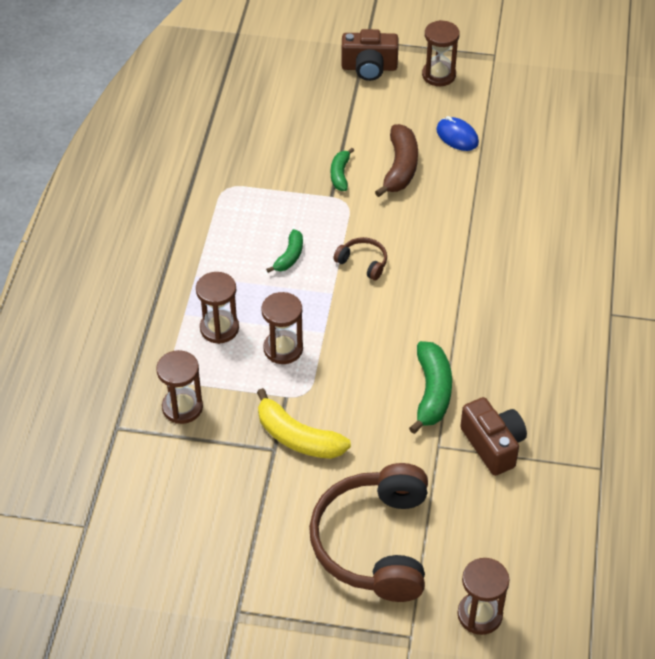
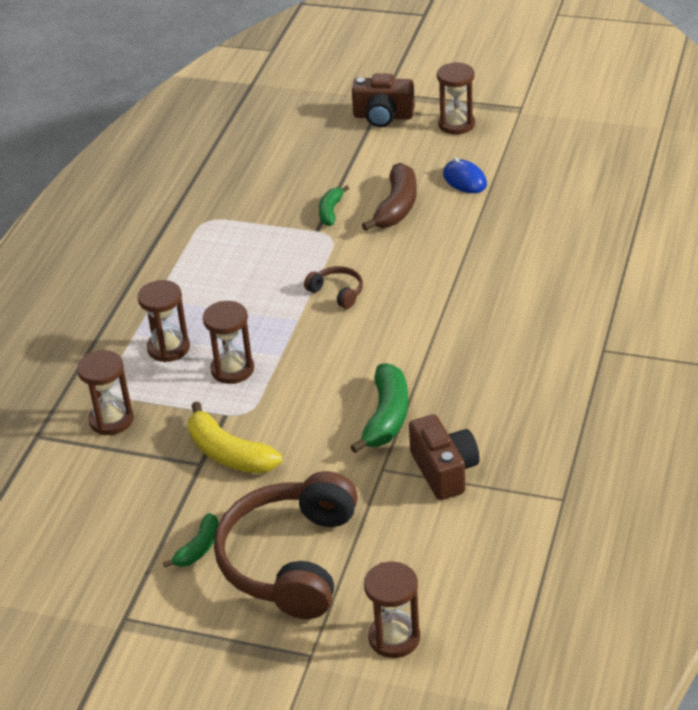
camera: 10 degrees right, 10 degrees down
green banana [266,229,303,273] -> green banana moved to [163,513,219,567]

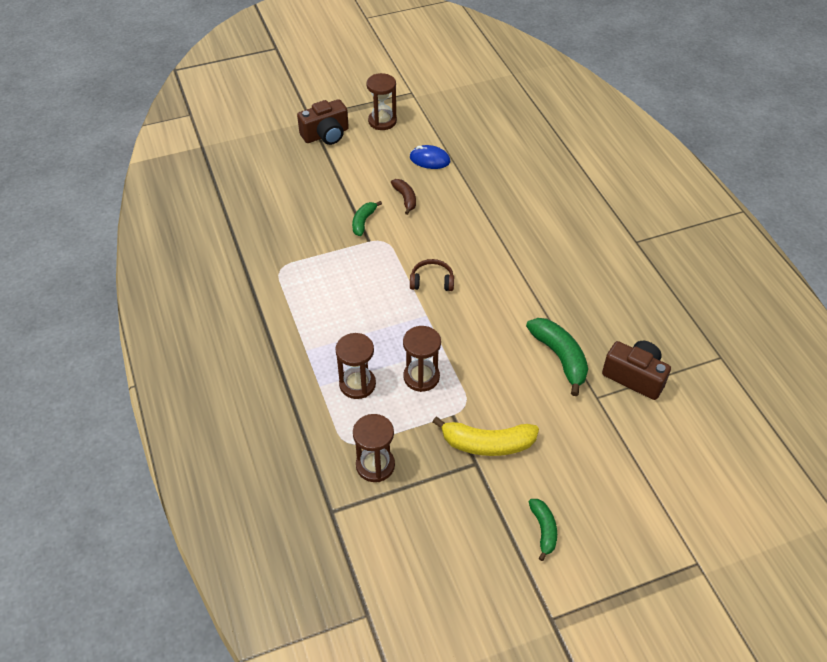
camera: 40 degrees left, 10 degrees up
brown headphones [214,471,358,619] -> none
green banana [319,186,349,226] -> green banana turned 45 degrees clockwise [352,201,382,236]
brown banana [362,163,417,231] -> brown banana [391,179,416,215], size x0.59
brown hourglass [364,562,420,658] -> none

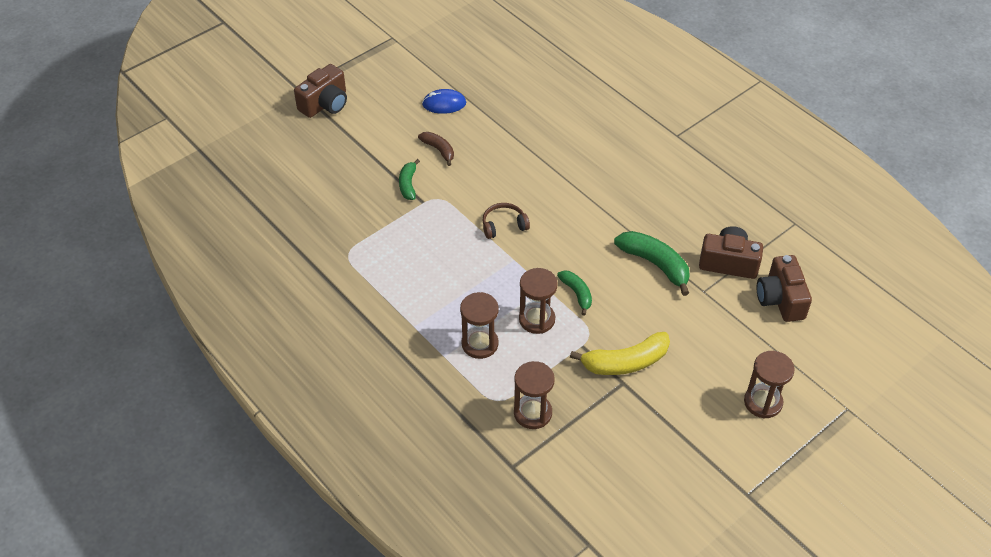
camera: 20 degrees left, 0 degrees up
brown hourglass [366,73,397,130] -> brown hourglass moved to [744,351,794,419]
green banana [529,499,557,561] -> green banana moved to [557,270,592,316]
none -> brown camera [757,255,812,322]

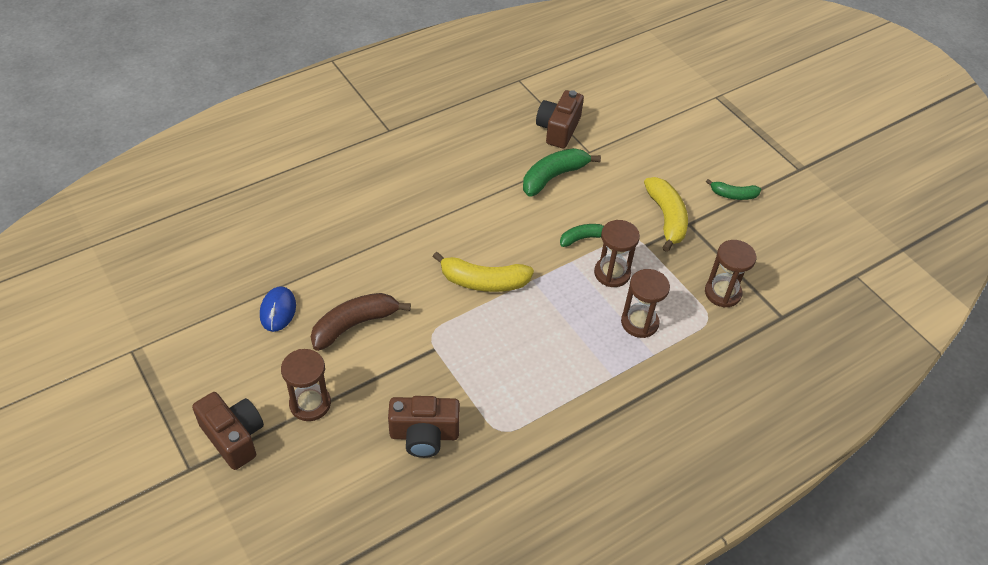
camera: 85 degrees left, 0 degrees up
green banana [399,159,420,200] -> green banana moved to [706,179,761,200]
brown banana [418,132,454,166] -> brown banana [311,293,411,351], size x1.70
brown headphones [482,203,530,239] -> yellow banana [433,252,534,292]
brown hourglass [744,351,794,419] -> brown hourglass moved to [281,349,331,421]
brown camera [757,255,812,322] -> brown camera moved to [388,396,460,458]

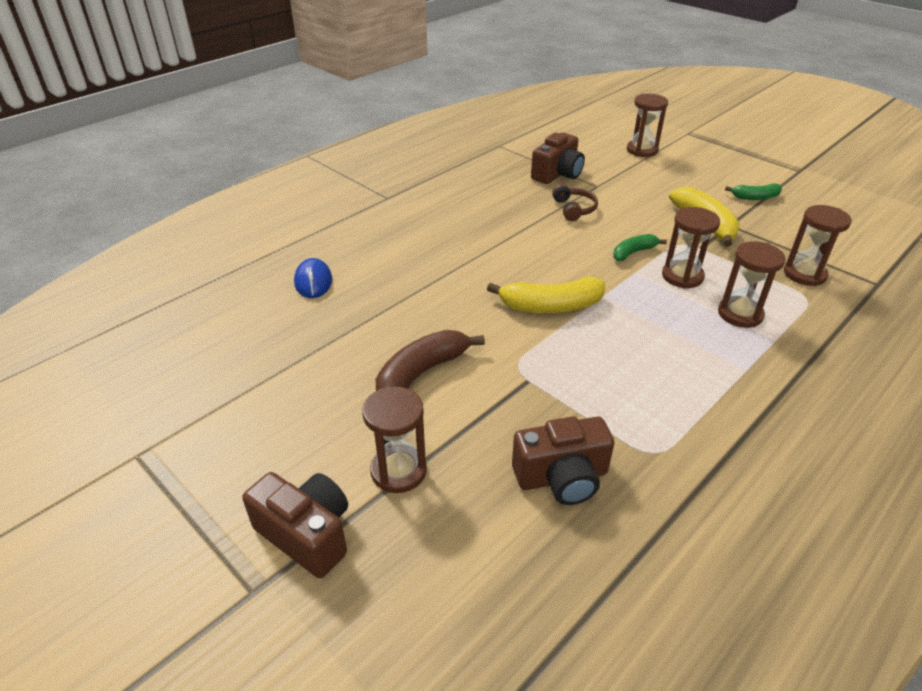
camera: 10 degrees left, 10 degrees down
blue mouse [260,286,296,332] -> blue mouse moved to [294,258,332,298]
green banana [523,148,601,197] -> brown headphones [552,184,598,221]
brown camera [536,90,584,148] -> brown camera turned 150 degrees counterclockwise [531,132,585,184]
none -> brown hourglass [627,94,668,157]

